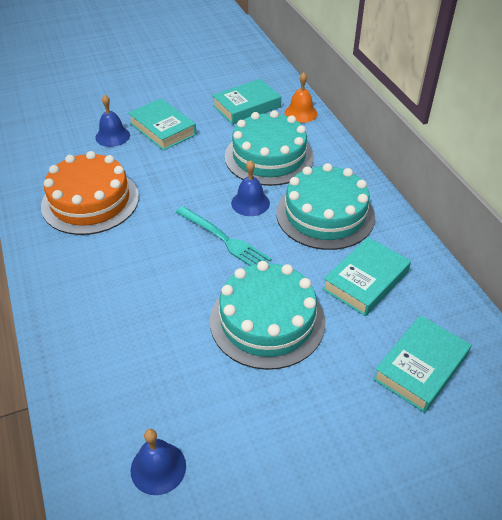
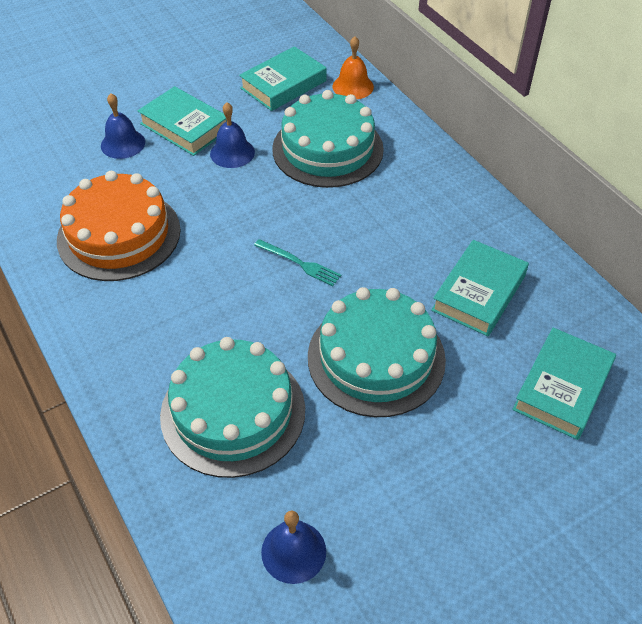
camera: 10 degrees left, 5 degrees up
turquoise fork [176,206,272,266] -> turquoise fork [254,239,341,286], size x0.66
blue bell [231,160,270,216] -> blue bell moved to [210,102,255,168]
turquoise cake [276,163,375,250] -> turquoise cake moved to [160,337,305,478]

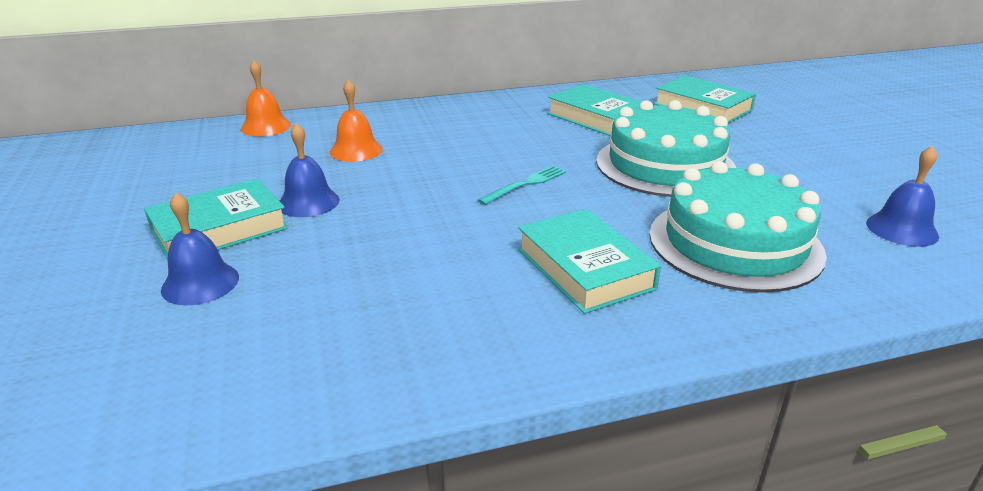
camera: 75 degrees left, 20 degrees down
orange cake [57,171,181,281] -> none
turquoise book [239,46,326,111] -> turquoise book moved to [518,209,661,314]
turquoise cake [272,90,384,188] -> orange bell [330,80,383,162]

